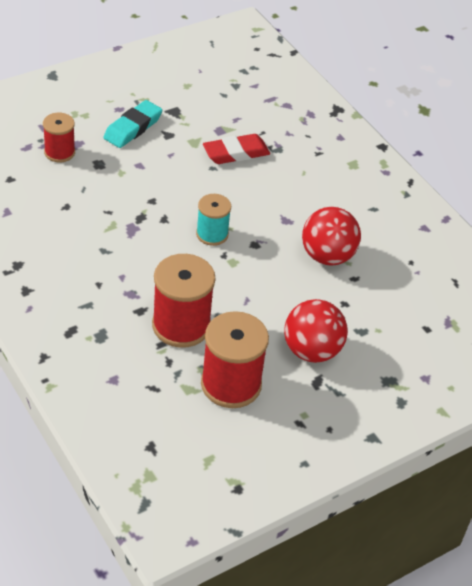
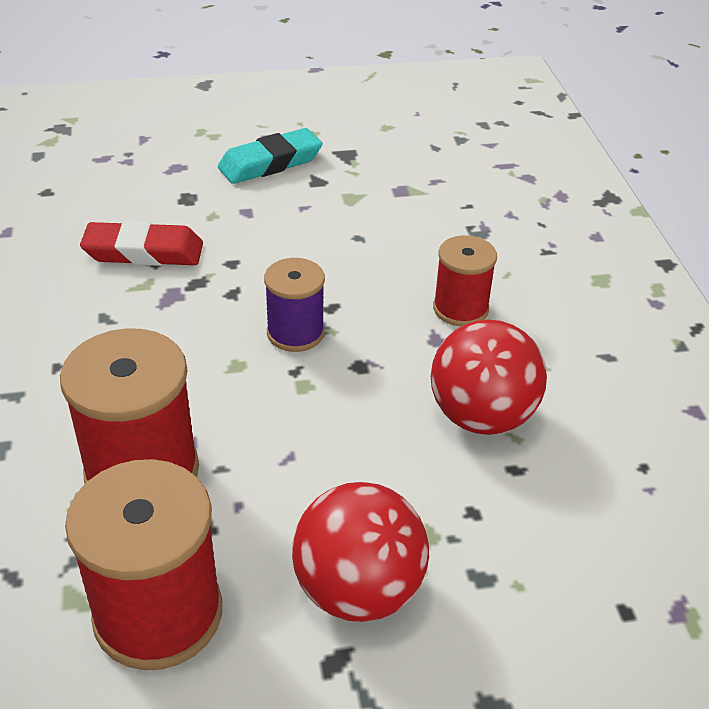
camera: 25 degrees right, 5 degrees down
red spool [43,113,75,162] -> red spool moved to [433,235,497,326]
turquoise spool [196,194,231,246] -> purple spool [264,258,325,352]
red eraser [203,134,270,164] -> red eraser moved to [80,221,203,266]

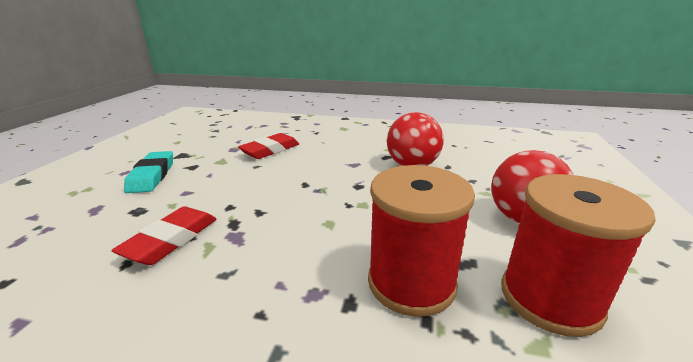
camera: 65 degrees left, 15 degrees down
purple spool [264,258,325,352] -> none
red spool [433,235,497,326] -> none
none -> red eraser [238,133,299,159]

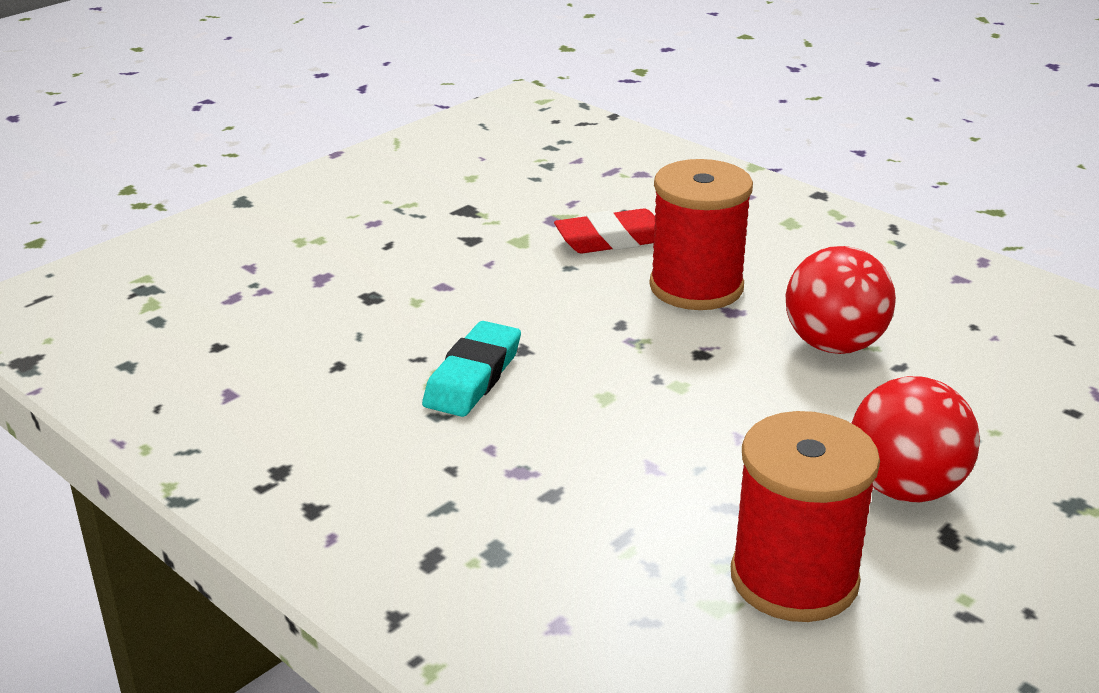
camera: 30 degrees right, 5 degrees up
red eraser [111,206,216,265] -> none
turquoise eraser [124,151,173,193] -> turquoise eraser moved to [422,321,521,417]
red spool [368,165,475,317] -> red spool moved to [649,159,753,310]

